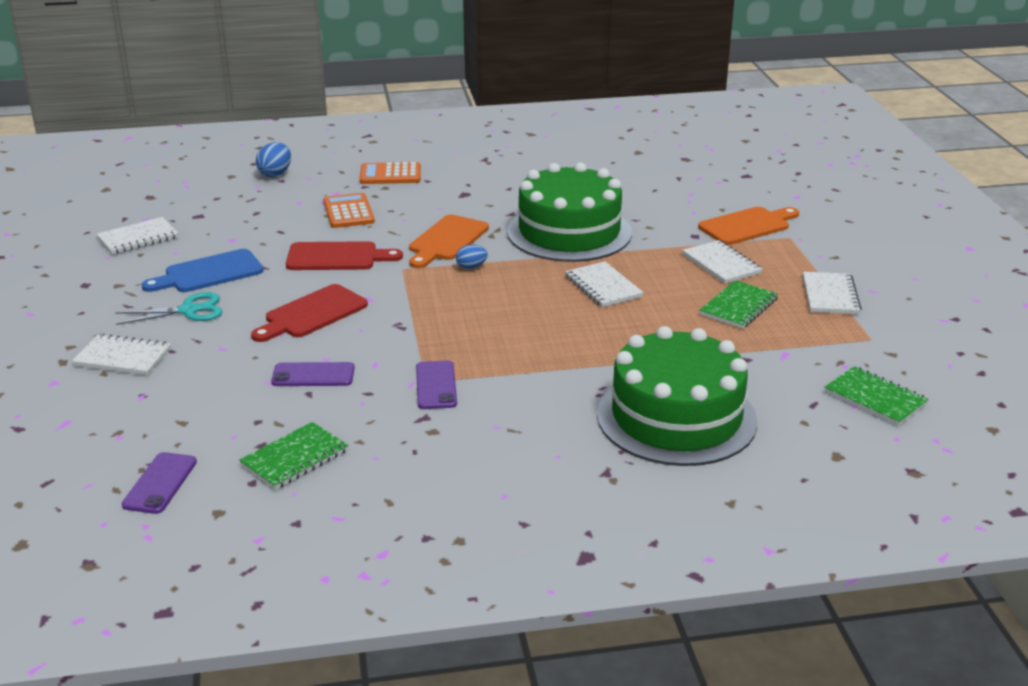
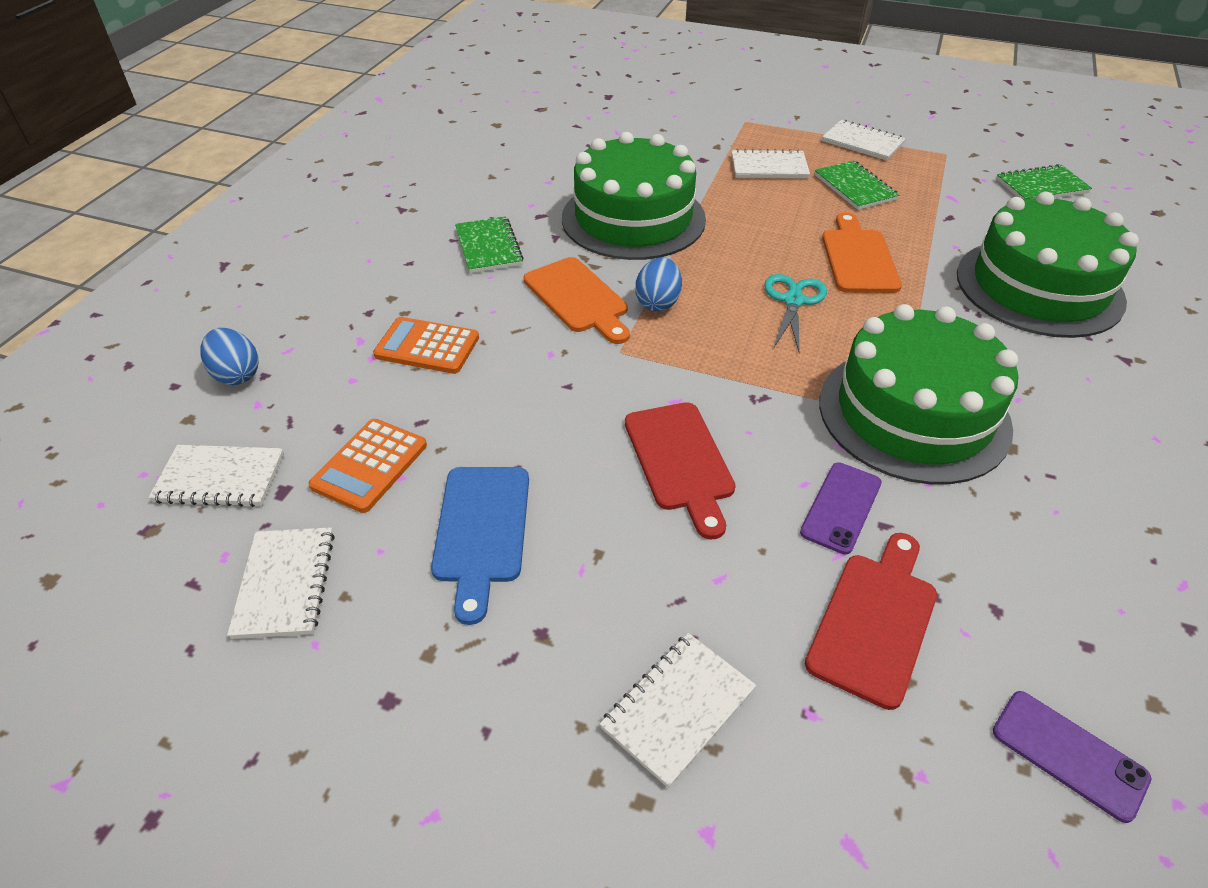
camera: 60 degrees left, 15 degrees up
turquoise scissors [115,292,222,325] -> turquoise scissors moved to [764,274,827,351]
green notebook [239,422,349,490] -> green notebook moved to [455,216,524,273]
red cutting board [286,241,403,270] -> red cutting board moved to [805,533,937,710]
orange calculator [360,162,421,184] -> orange calculator moved to [308,419,427,513]
purple phone [416,360,457,409] -> green cake [819,304,1018,484]
blue egg [456,245,488,269] -> blue egg [635,257,682,311], size x1.52
white notebook [565,261,644,307] -> white notebook moved to [148,445,284,507]
orange cutting board [698,207,799,245] -> orange cutting board moved to [822,212,902,293]

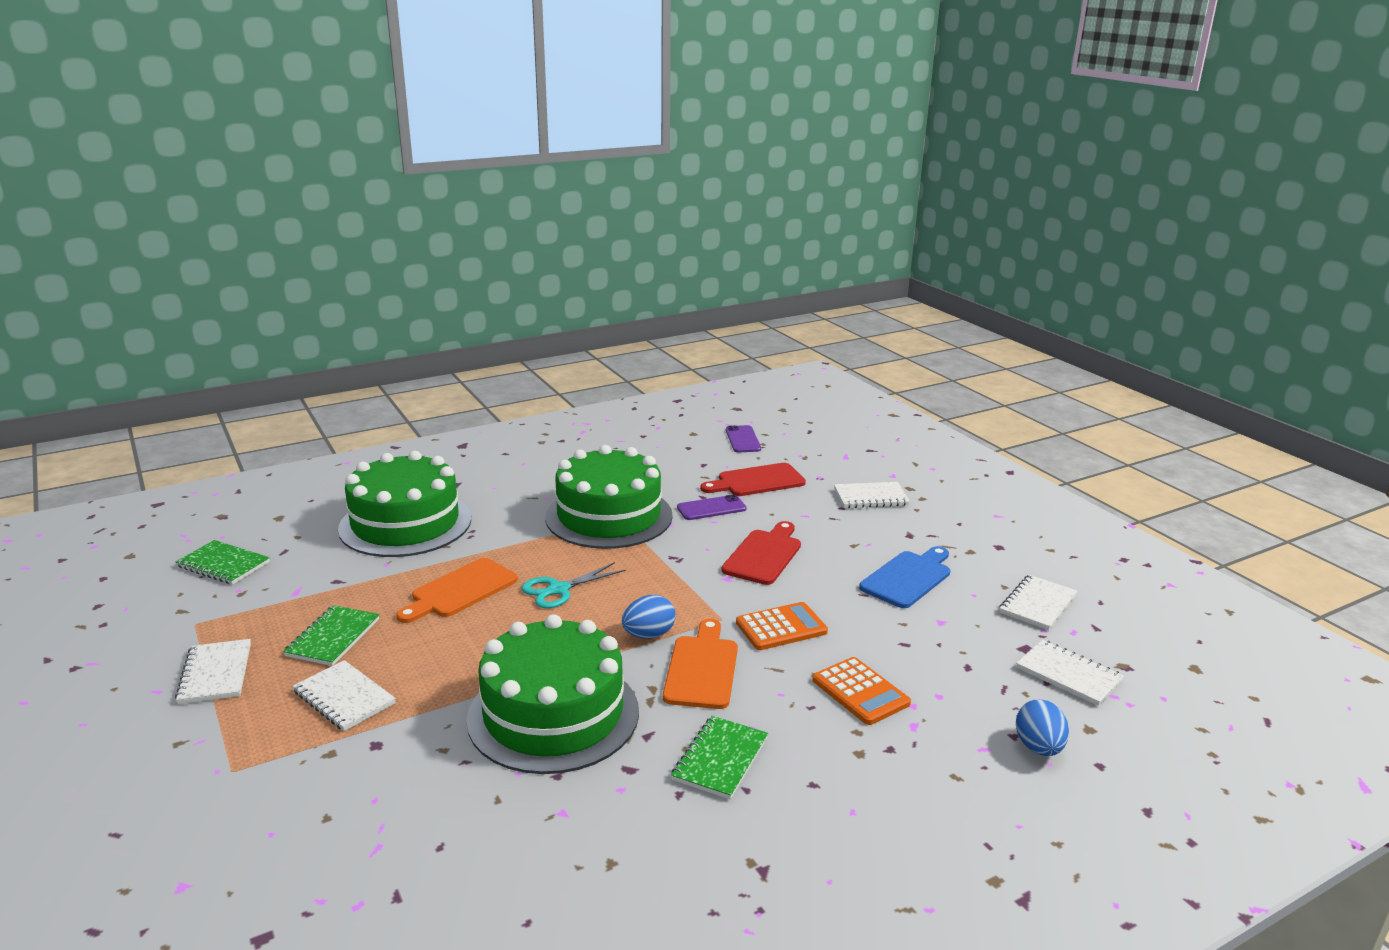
camera: 140 degrees left, 20 degrees down
orange calculator [308,419,427,513] -> orange calculator moved to [736,602,828,650]

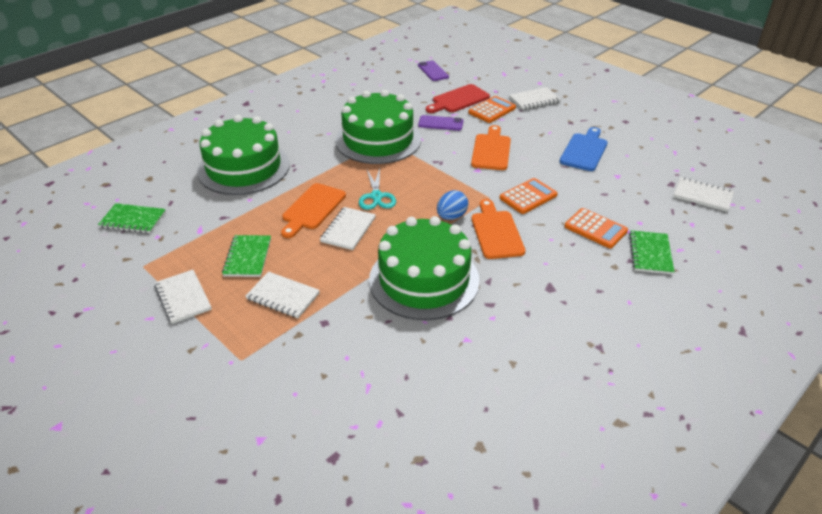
camera: 15 degrees left, 15 degrees up
turquoise scissors [521,562,626,608] -> turquoise scissors turned 45 degrees counterclockwise [359,168,396,210]
green notebook [671,716,768,799] -> green notebook moved to [629,230,675,274]
purple phone [677,494,747,520] -> purple phone turned 45 degrees clockwise [418,115,463,131]
red cutting board [722,521,801,585] -> orange cutting board [471,125,511,170]
white notebook [999,575,1077,630] -> white notebook moved to [320,207,376,250]
blue egg [1016,699,1069,756] -> none
none -> orange calculator [468,96,516,123]

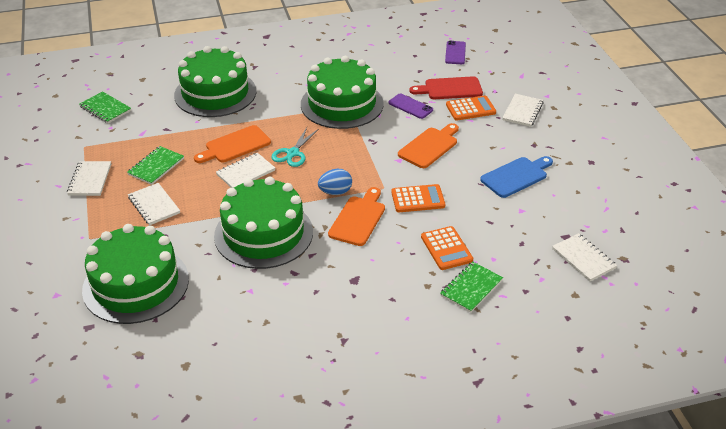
camera: 30 degrees right, 0 degrees up
white notebook [509,87,561,110] -> white notebook turned 75 degrees counterclockwise [502,94,544,127]
none -> green cake [82,224,189,324]

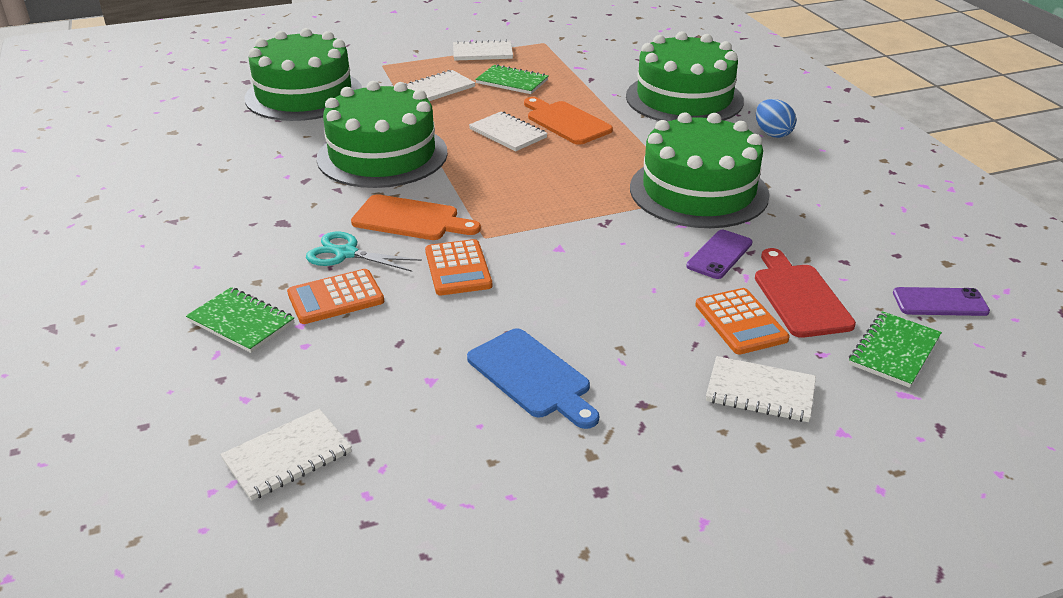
camera: 85 degrees right, 5 degrees down
green notebook [79,91,131,123] -> green notebook moved to [849,311,942,388]
turquoise scissors [271,127,318,167] -> turquoise scissors moved to [306,232,422,272]
blue egg [318,169,352,195] -> blue egg moved to [756,99,796,138]
orange cutting board [398,123,459,168] -> none

